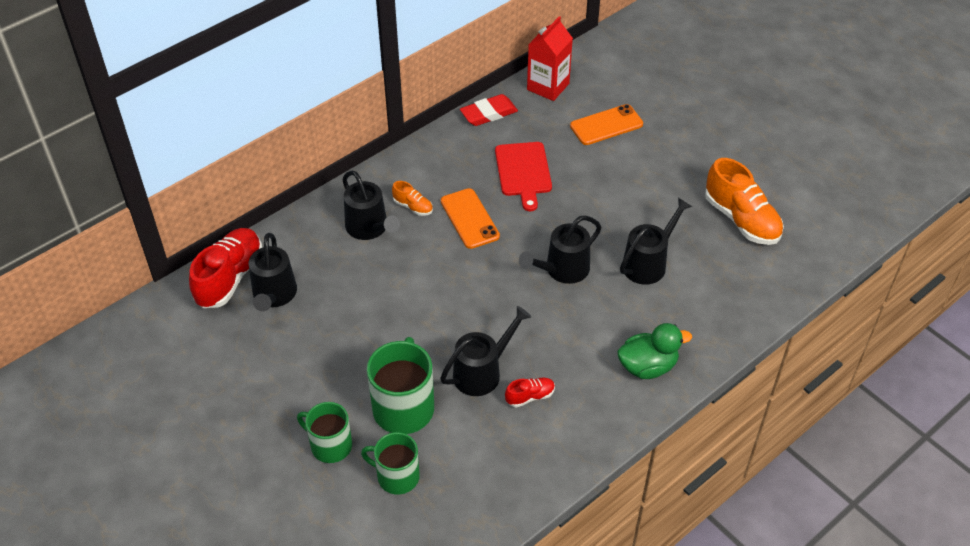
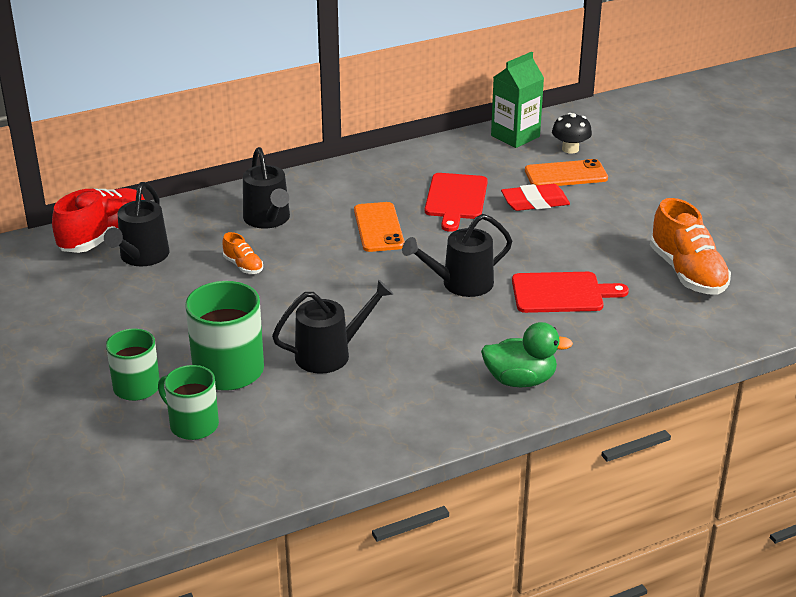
camera: 15 degrees right, 15 degrees down
orange shoe [392,181,433,216] -> orange shoe moved to [222,232,263,274]
red eraser [460,94,518,126] -> red eraser moved to [501,184,570,211]
red shoe [505,377,555,408] -> none
red carton [527,16,573,101] -> green carton [491,52,544,148]
black watering can [620,198,693,285] -> red cutting board [512,272,629,313]
none -> black mushroom [552,113,592,154]

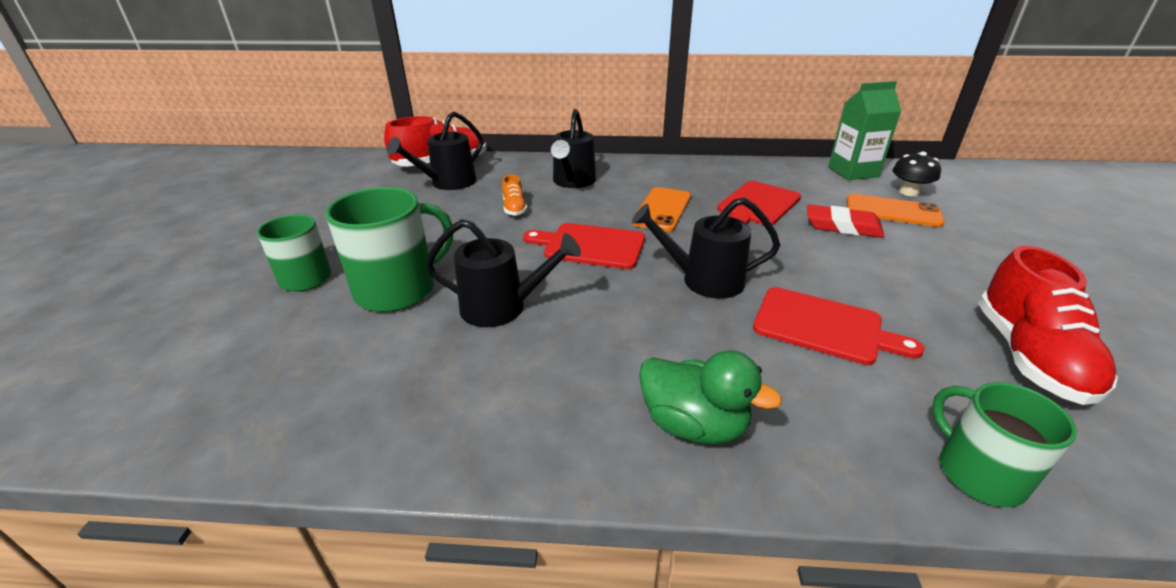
camera: 30 degrees right, 0 degrees up
green mug [158,365,219,440] -> green mug moved to [932,382,1077,507]
orange shoe [650,198,731,295] -> red shoe [978,246,1118,405]
none -> red cutting board [523,223,645,269]

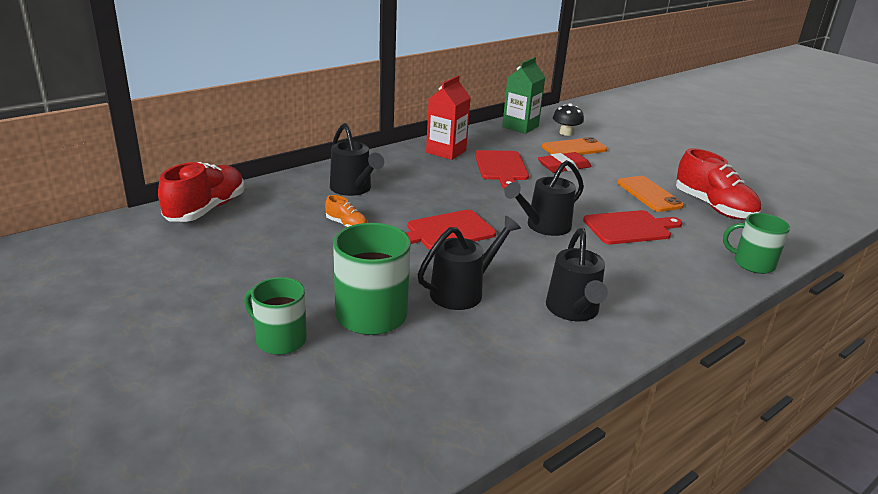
camera: 45 degrees left, 5 degrees down
black watering can [387,111,483,190] -> black watering can moved to [546,228,608,321]
orange phone [632,187,691,232] -> orange phone moved to [617,176,684,212]
green duck [639,350,782,445] -> none
none -> red carton [426,76,471,160]

